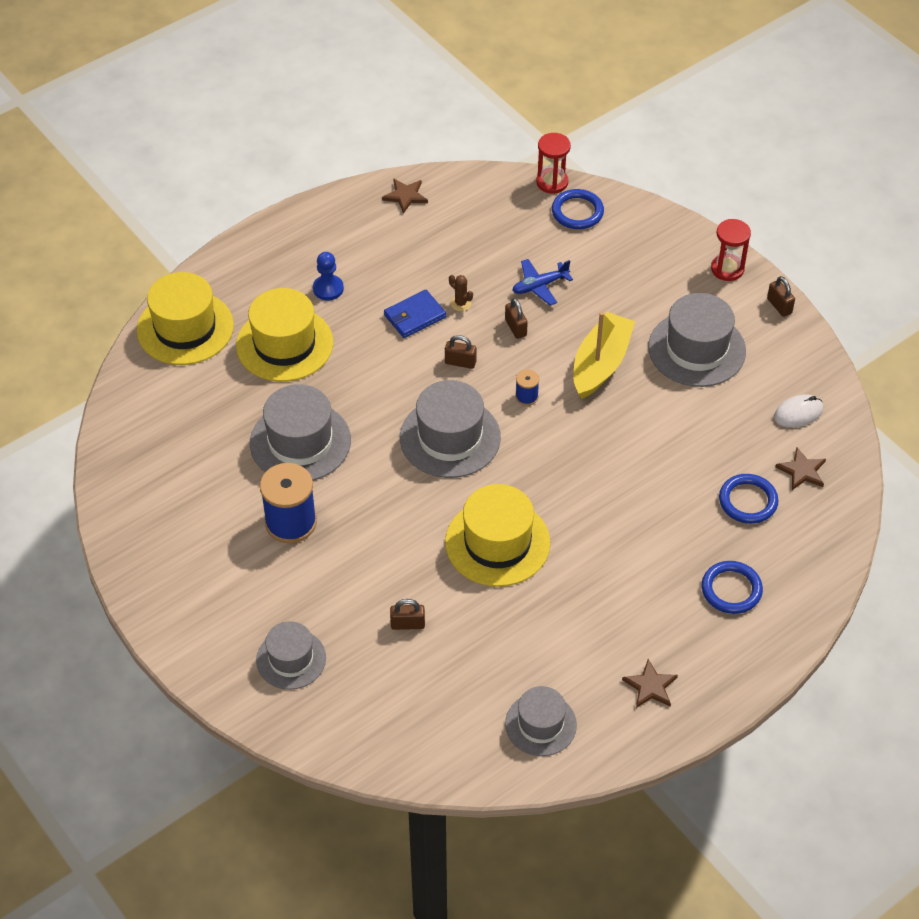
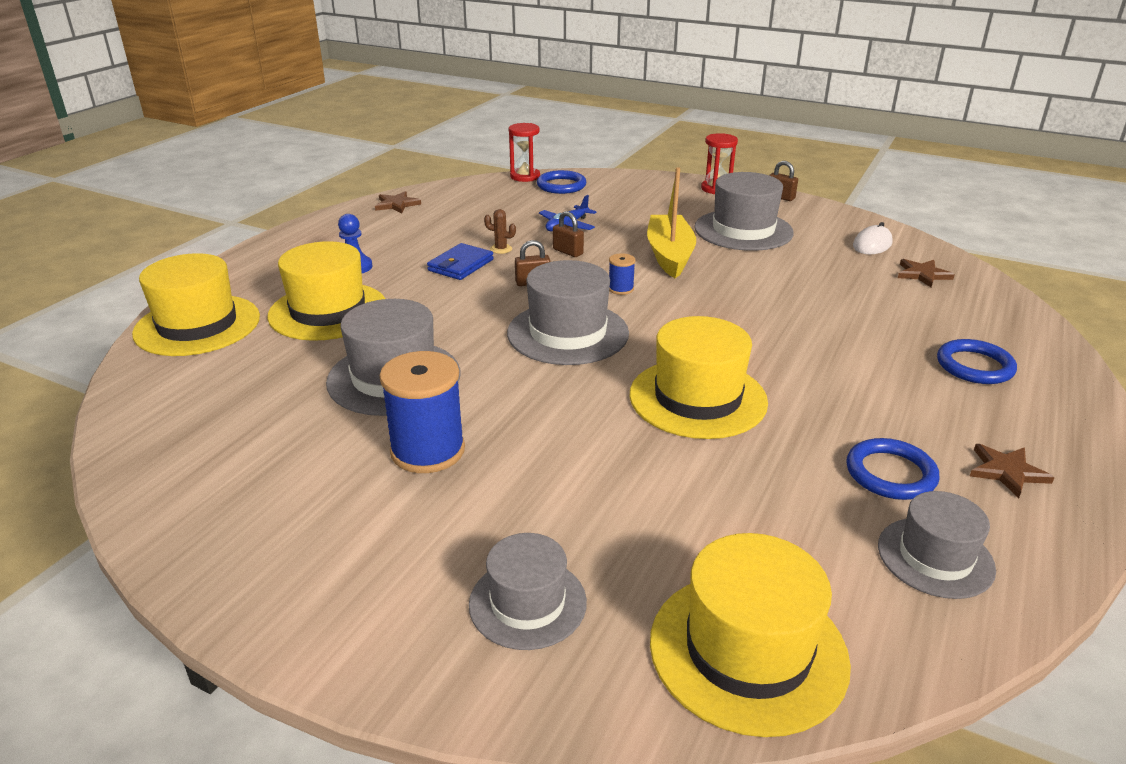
camera: 25 degrees left, 20 degrees down
brown padlock [390,599,425,630] -> none
blue ring [719,474,778,524] -> blue ring moved to [846,438,940,500]
none -> yellow hat [650,533,851,737]

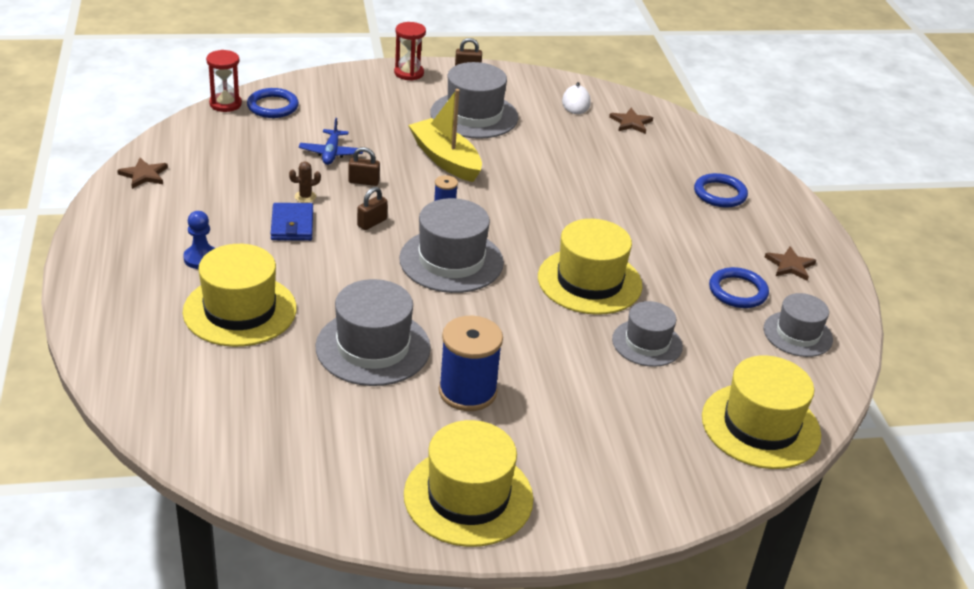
camera: 40 degrees left, 5 degrees up
yellow hat [132,253,260,356] -> yellow hat moved to [404,420,533,547]
grey hat [469,533,587,650] -> grey hat moved to [612,301,683,367]

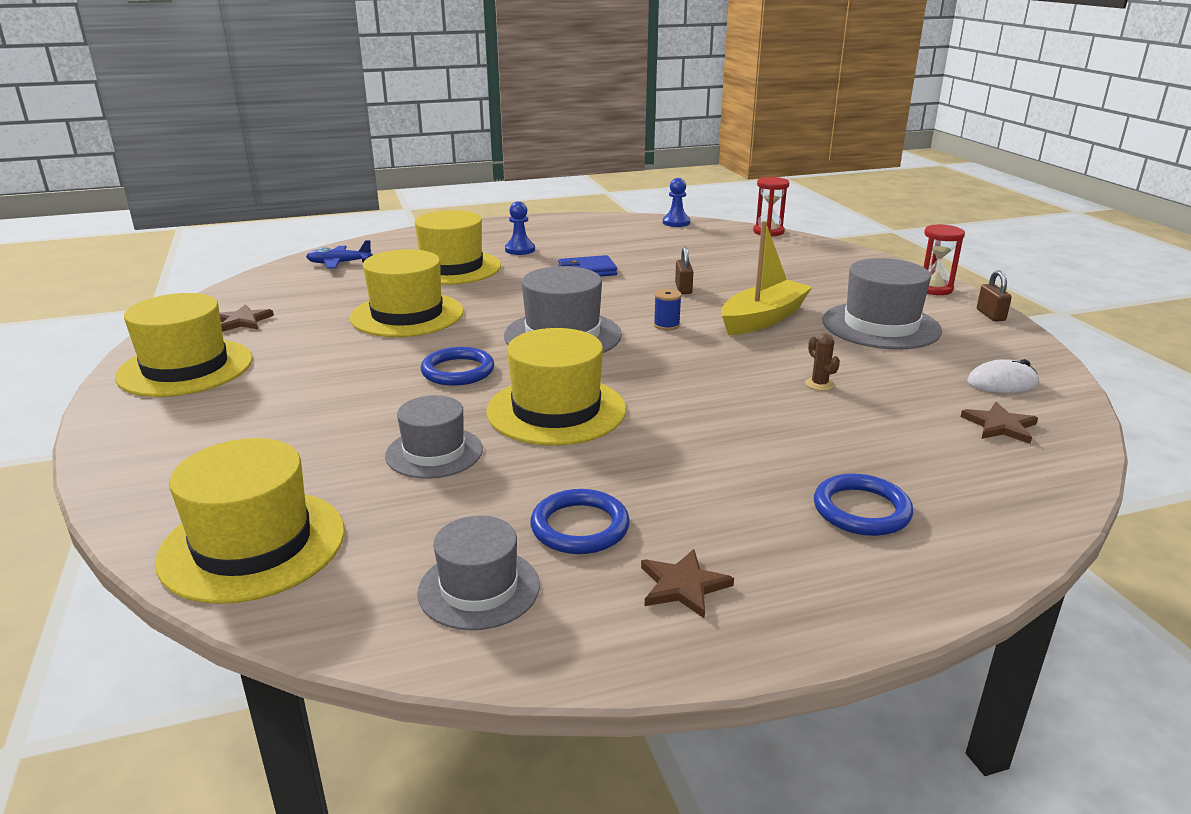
camera: 85 degrees right, 10 degrees down
brown star [117,158,168,189] -> brown star moved to [220,304,274,332]
blue ring [247,88,299,118] -> blue ring moved to [421,347,494,386]
brown cactus [289,162,321,203] -> brown cactus moved to [805,334,840,391]
blue plane [299,118,363,165] -> blue plane moved to [306,240,372,269]
grey hat [315,279,431,386] -> yellow hat [350,249,464,337]
brown padlock [357,187,388,230] -> none
blue spool [439,316,503,411] -> none
none -> blue pawn [663,178,690,227]

